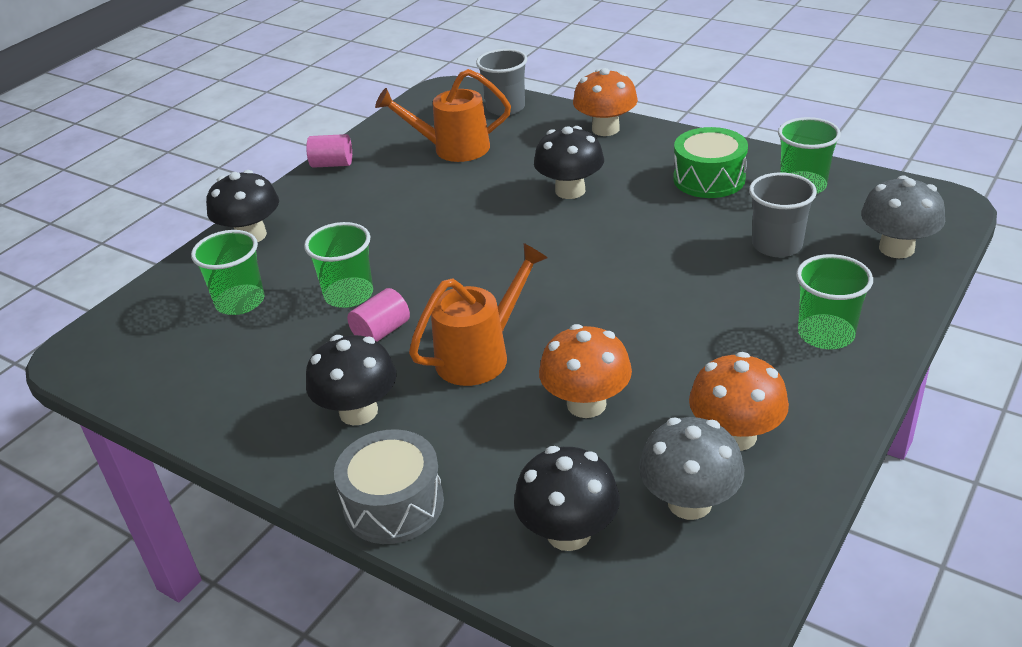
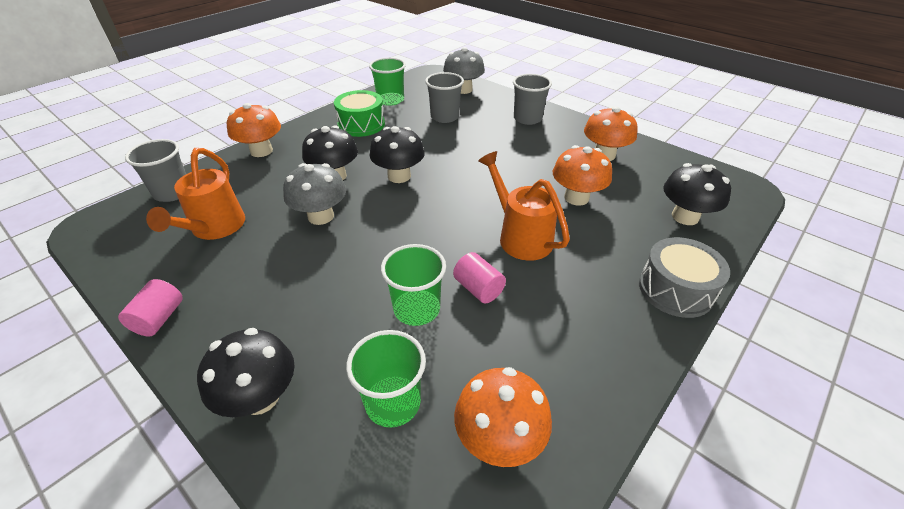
camera: 85 degrees left, 5 degrees up
black mushroom [306,335,397,425] -> black mushroom moved to [370,126,425,183]
grey mushroom [639,417,744,520] -> grey mushroom moved to [283,163,346,225]
green cup [796,254,873,349] -> grey cup [513,74,552,125]
none -> orange mushroom [454,367,552,467]

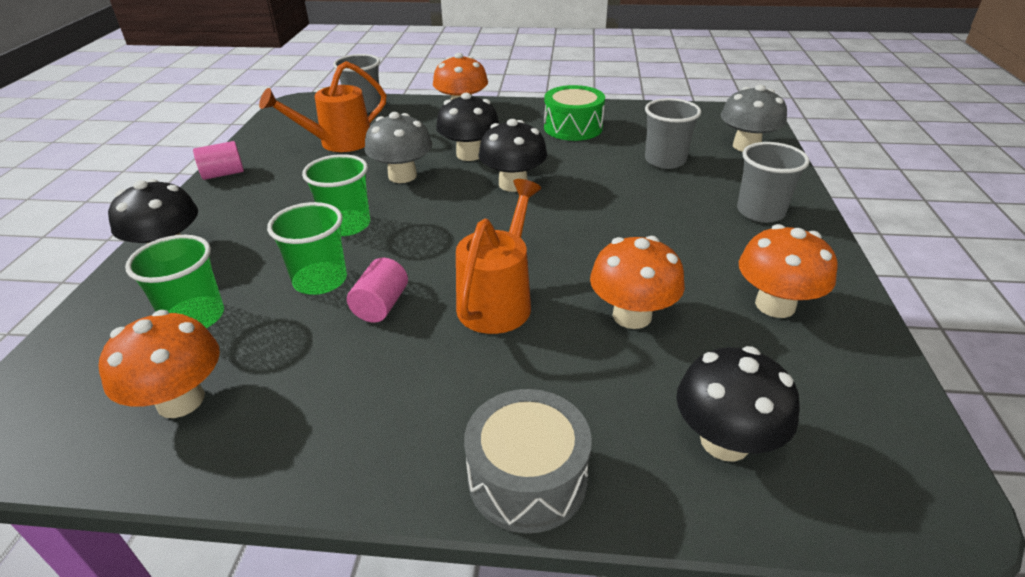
camera: 55 degrees right, 5 degrees down
green cup [369,57,406,106] -> green cup moved to [302,154,370,236]

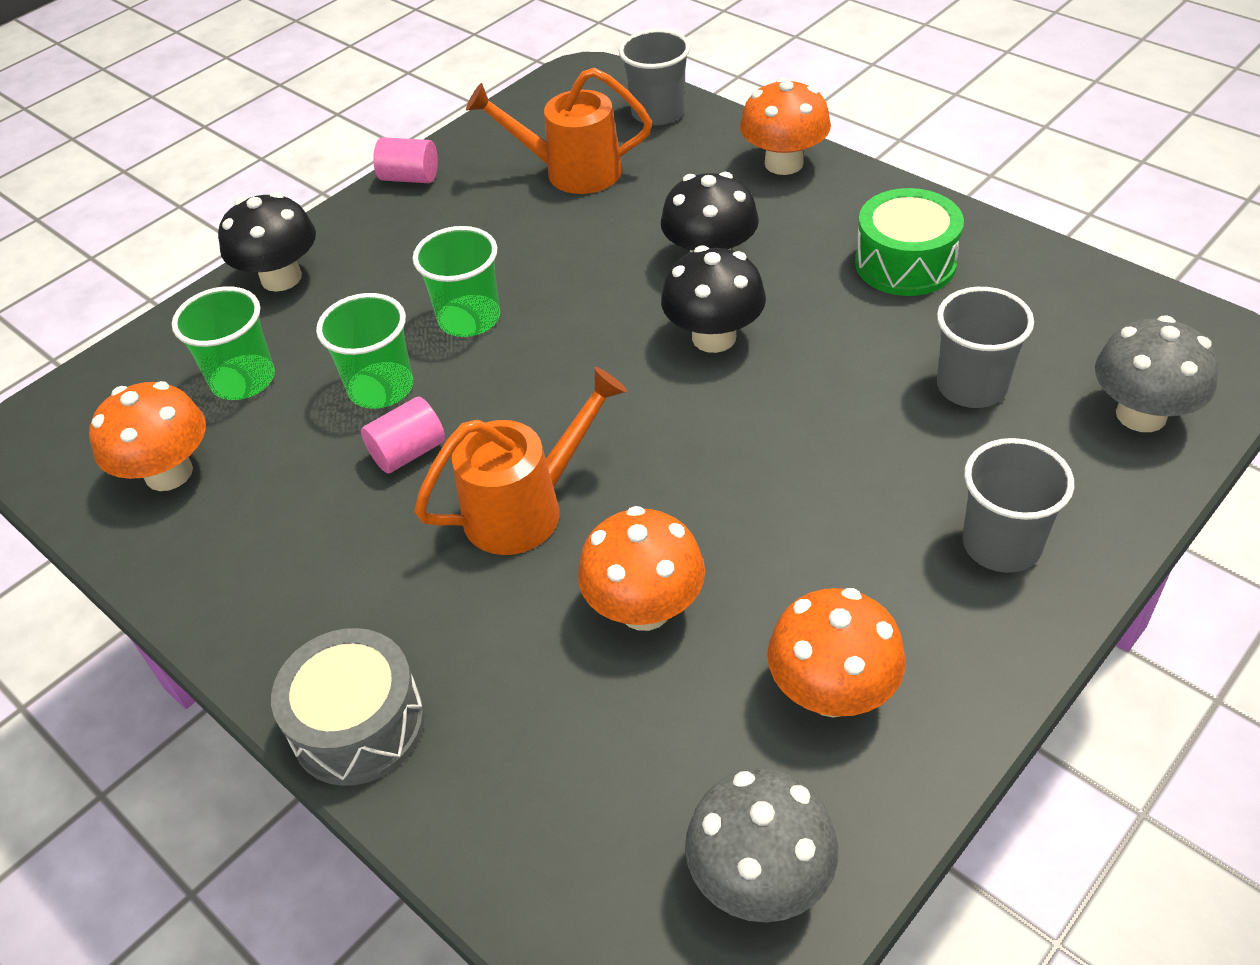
camera: 40 degrees right, 10 degrees up
grey mushroom [365,112,432,183] -> grey mushroom moved to [685,768,838,923]
black mushroom [676,346,800,462] -> none

